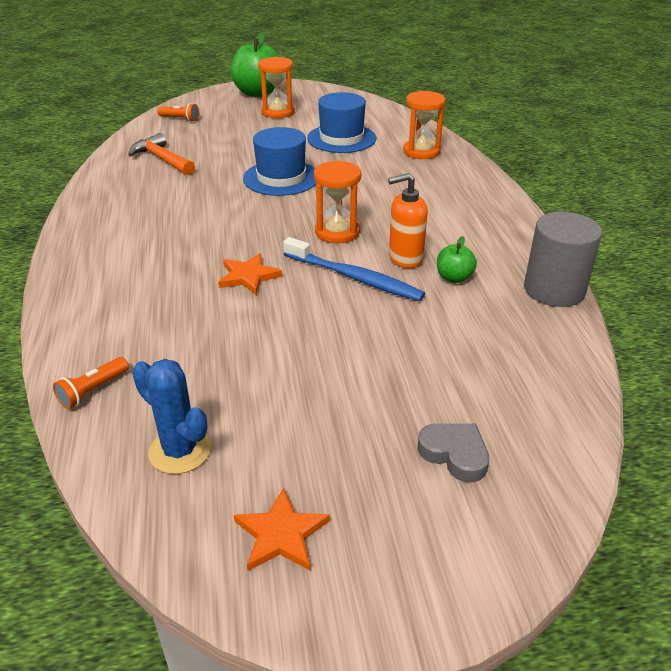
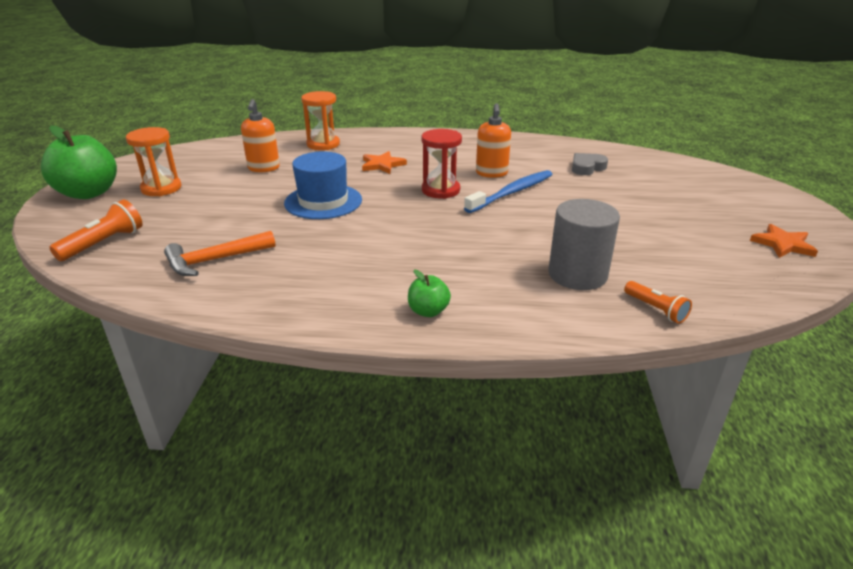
camera: 75 degrees left, 5 degrees down
blue cactus [132,359,211,474] -> none
orange flashlight [157,103,199,122] -> orange flashlight [49,199,143,261], size x1.51
orange star [218,253,282,295] -> orange star moved to [362,151,407,174]
blue hat [307,92,376,153] -> orange soap dispenser [241,99,280,172]
orange hourglass [314,161,361,243] -> red hourglass [421,129,462,199]
grey heart [417,423,489,482] -> grey heart moved to [572,153,608,175]
green apple [437,236,477,283] -> green apple moved to [408,270,451,317]
grey cylinder [524,212,602,307] -> grey cylinder moved to [548,199,620,290]

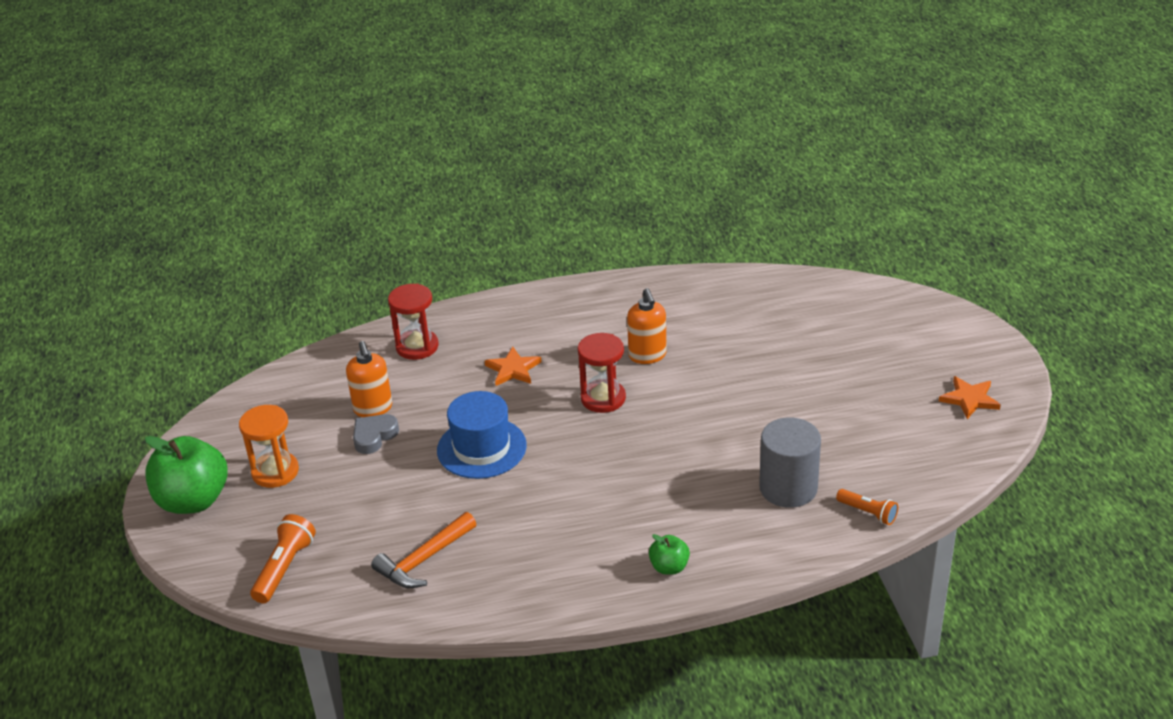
camera: 15 degrees left, 5 degrees up
orange hourglass [301,91,340,150] -> red hourglass [388,284,438,360]
blue toothbrush [464,170,553,213] -> none
grey heart [572,153,608,175] -> grey heart moved to [353,414,399,454]

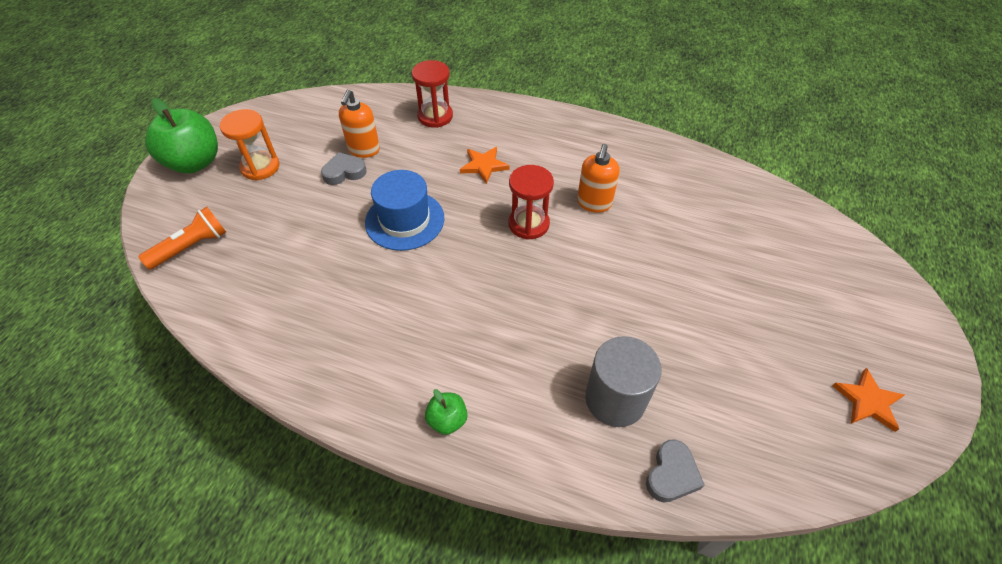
camera: 30 degrees right, 15 degrees up
orange hammer [371,512,476,588] -> none
orange flashlight [836,489,898,525] -> grey heart [646,439,705,503]

